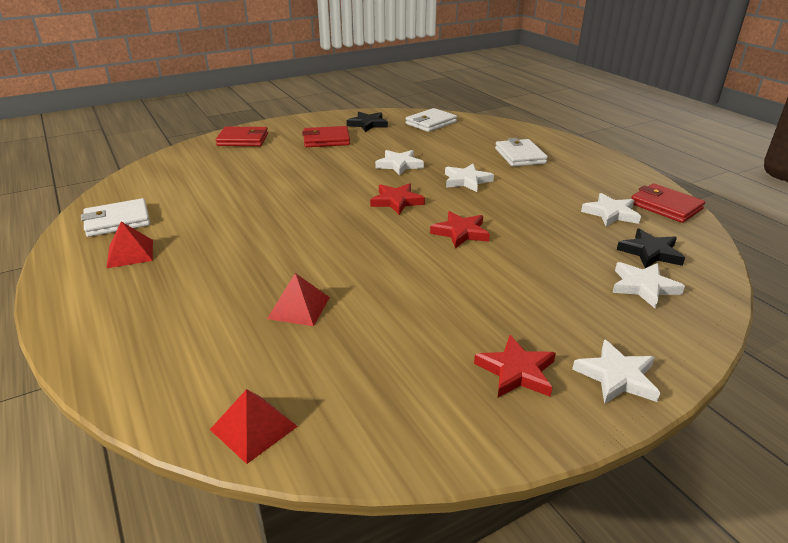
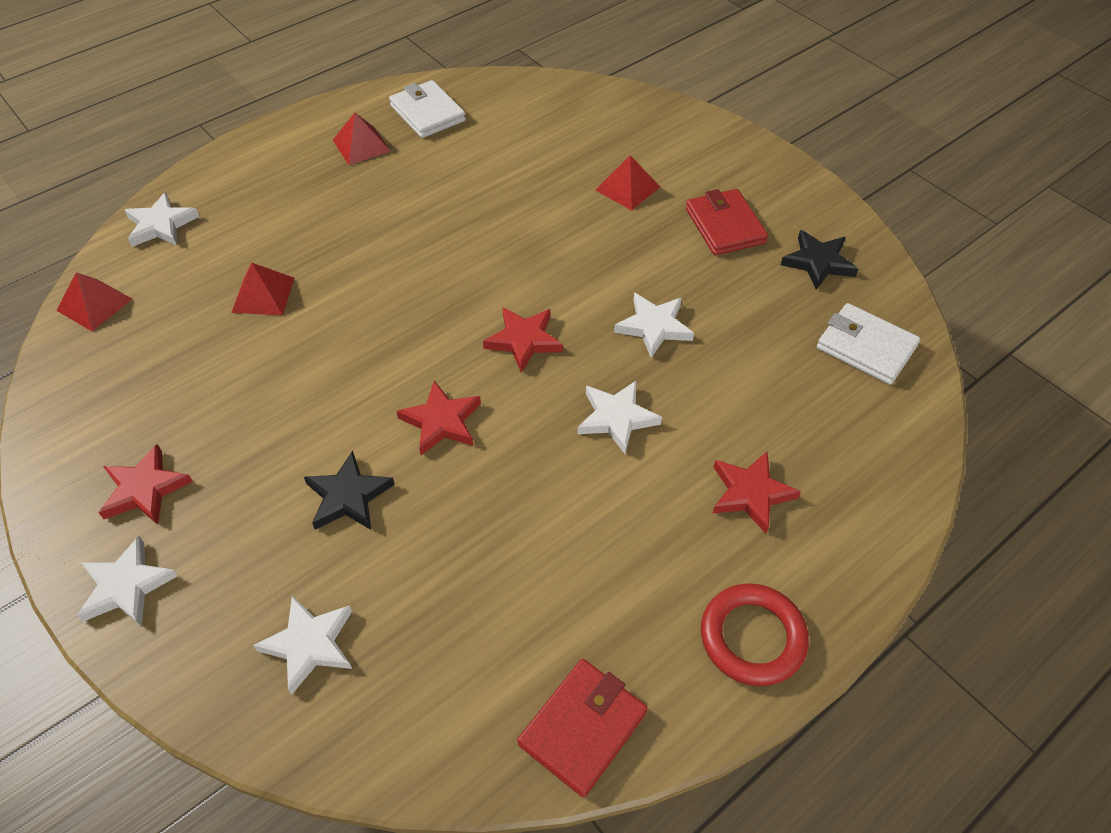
camera: 80 degrees right, 20 degrees up
red wallet [216,127,268,146] -> none
white wallet [495,138,548,167] -> red star [712,452,801,533]
white star [581,193,641,226] -> white star moved to [125,192,199,247]
black star [617,228,685,268] -> black star moved to [304,451,395,530]
none -> red pyramid [595,155,660,211]
none -> red ring [701,583,809,686]

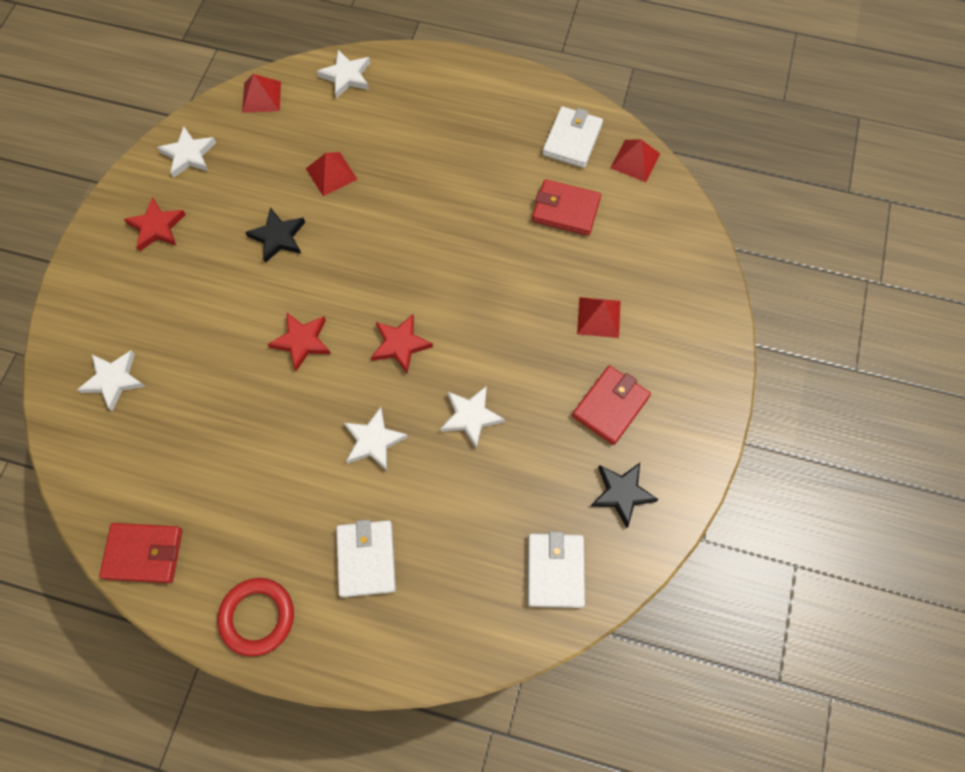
camera: 55 degrees right, 15 degrees up
white star [77,536,178,626] -> white star moved to [157,127,216,178]
black star [304,451,395,530] -> black star moved to [245,207,305,263]
red pyramid [333,113,391,165] -> red pyramid moved to [611,139,660,182]
red star [712,452,801,533] -> white wallet [336,519,396,597]
none -> red wallet [532,179,601,236]

